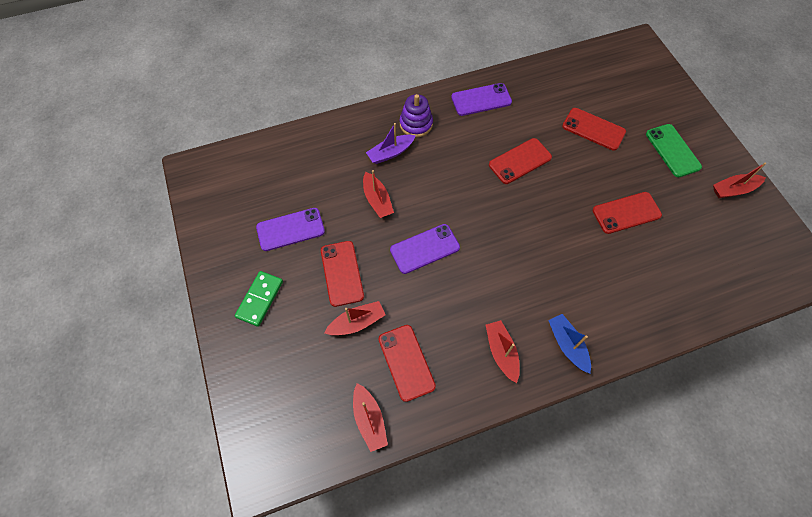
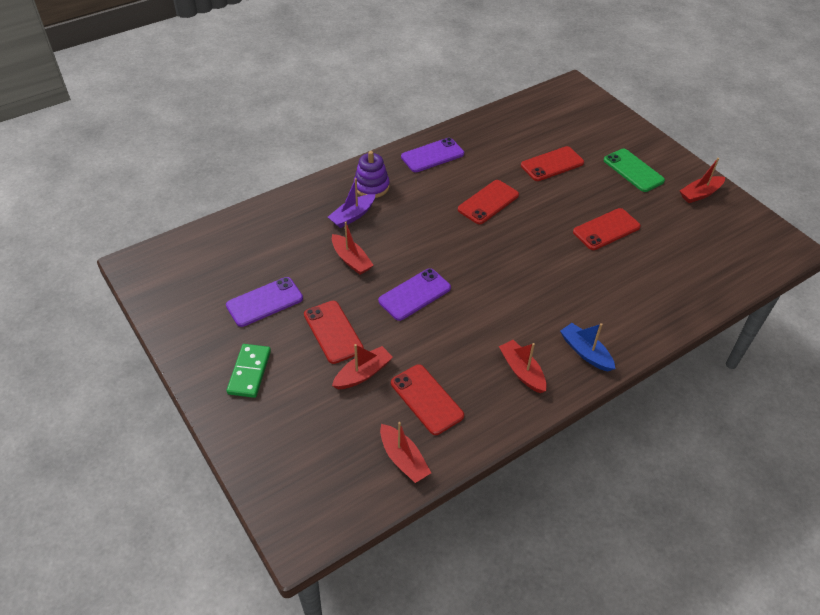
camera: 15 degrees left, 15 degrees down
red phone [562,108,626,151] -> red phone turned 45 degrees counterclockwise [521,146,584,181]

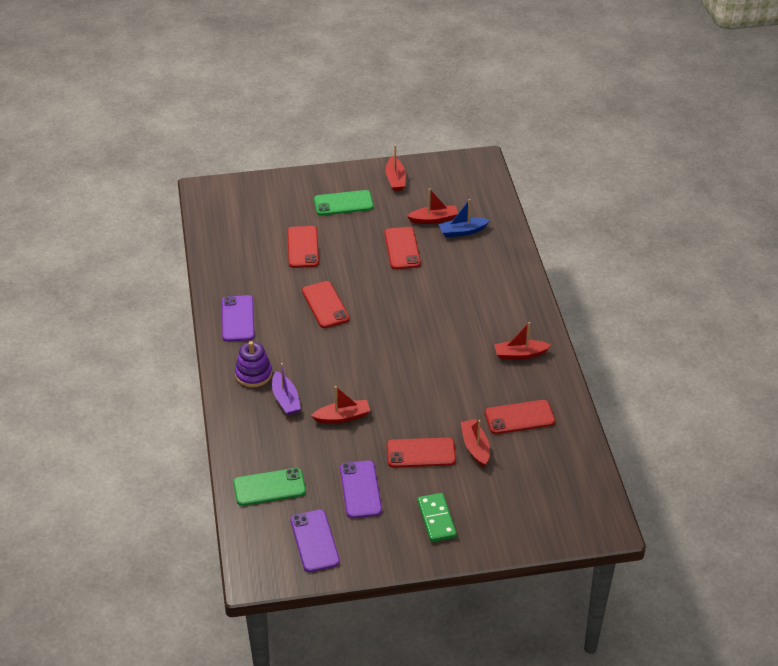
camera: 65 degrees left, 5 degrees down
green domino [227,344,271,398] -> green domino turned 45 degrees clockwise [417,493,457,542]
purple phone [378,268,451,321] -> purple phone moved to [290,510,340,572]
red boat [380,422,431,483] -> red boat moved to [407,188,458,224]
blue boat [560,323,615,372] -> blue boat moved to [439,199,490,237]
none -> green phone [233,468,306,506]

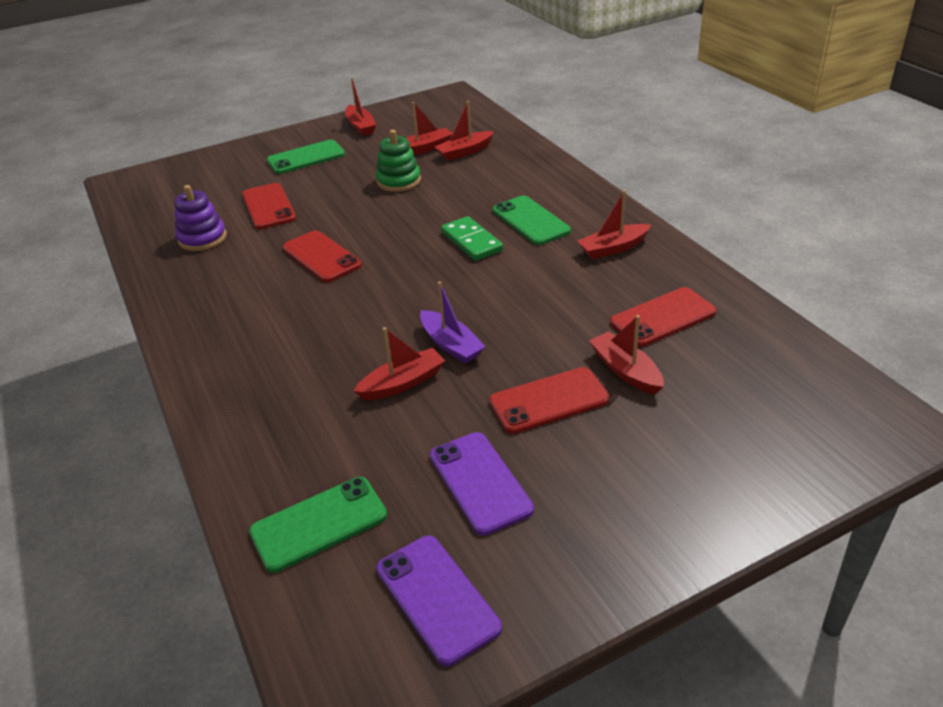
camera: 15 degrees left, 5 degrees down
purple phone [222,295,254,342] -> none
purple stacking toy [235,341,272,387] -> purple stacking toy moved to [174,185,227,251]
purple boat [272,363,301,415] -> purple boat moved to [420,282,486,364]
red phone [384,227,421,269] -> green stacking toy [376,130,421,192]
green domino [417,493,457,542] -> green domino moved to [441,216,503,261]
blue boat [439,199,490,237] -> red boat [435,101,494,161]
none -> green phone [493,196,571,245]

